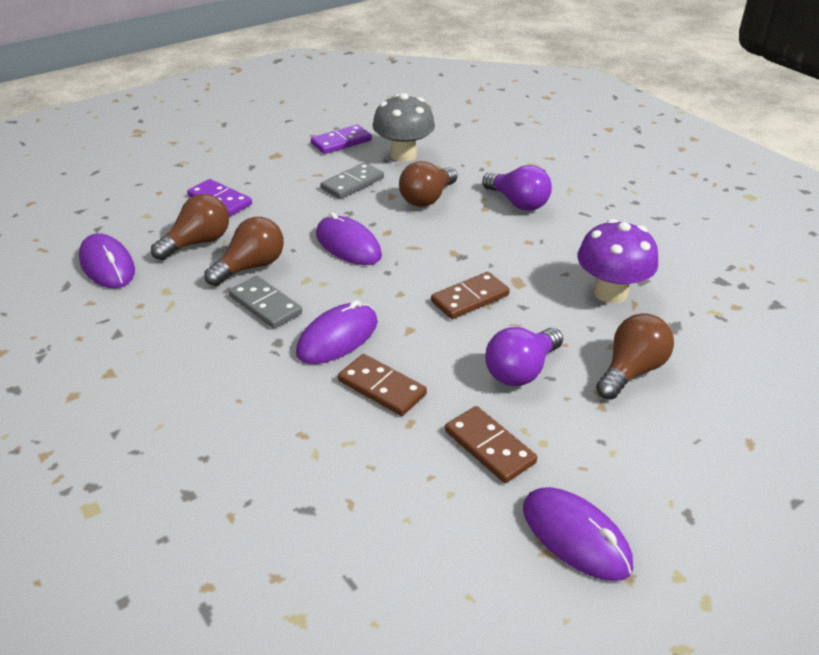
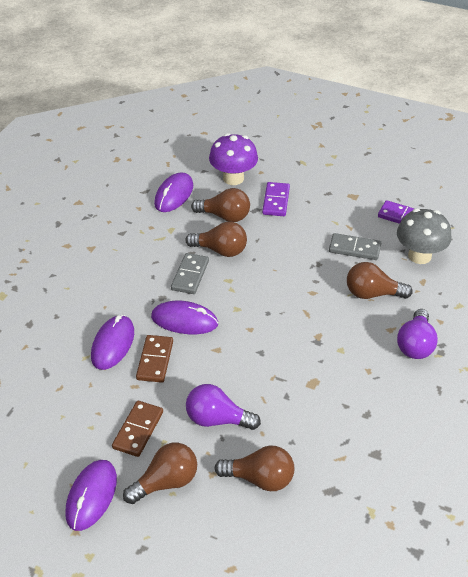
camera: 60 degrees right, 5 degrees up
purple mouse [316,212,382,265] -> purple mouse moved to [91,315,134,370]
brown domino [431,272,510,319] -> none
purple mushroom [577,219,658,303] -> purple mushroom moved to [209,133,258,185]
none -> brown light bulb [123,443,197,504]

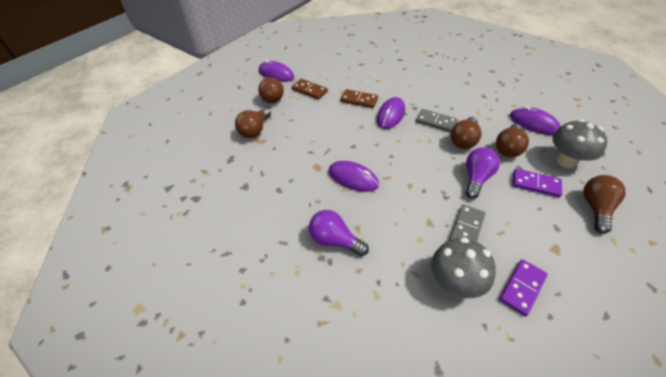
camera: 105 degrees right, 5 degrees up
purple mouse [91,315,134,370] -> purple mouse moved to [328,161,379,192]
purple light bulb [186,384,261,430] -> purple light bulb moved to [466,147,500,199]
purple mushroom [209,133,258,185] -> grey mushroom [552,119,608,168]
brown light bulb [347,262,413,299] -> brown light bulb moved to [583,175,626,234]

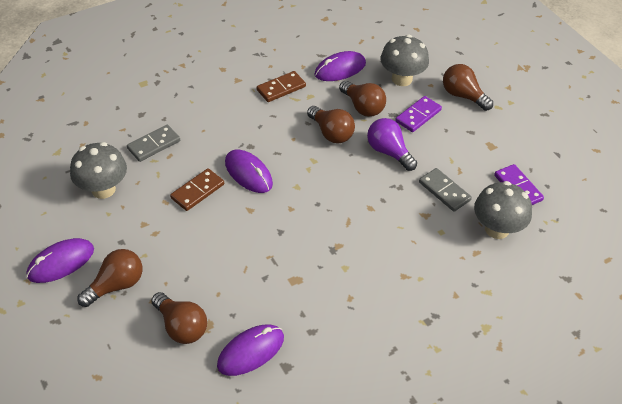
camera: 70 degrees left, 0 degrees up
brown light bulb [258,77,284,103] -> brown light bulb turned 45 degrees counterclockwise [77,249,142,307]
brown domino [292,79,328,100] -> brown domino moved to [257,71,306,102]
purple light bulb [309,210,369,256] -> none
purple mouse [328,161,379,192] -> purple mouse moved to [217,324,284,376]
grey domino [416,109,458,132] -> grey domino moved to [127,125,180,162]
none -> grey mushroom [70,142,127,199]

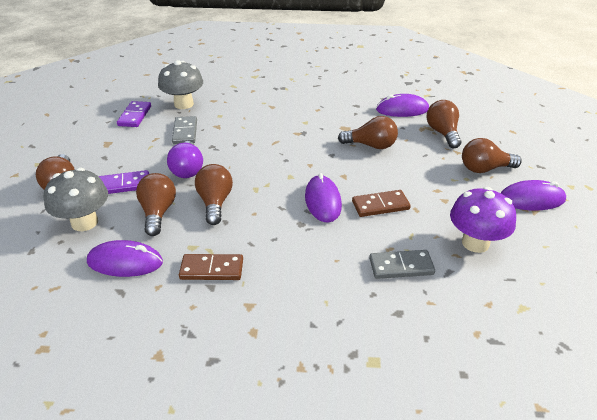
camera: 145 degrees left, 10 degrees down
grey mushroom [70,142,127,199] -> purple mushroom [450,187,516,253]
none -> brown light bulb [338,116,398,149]

